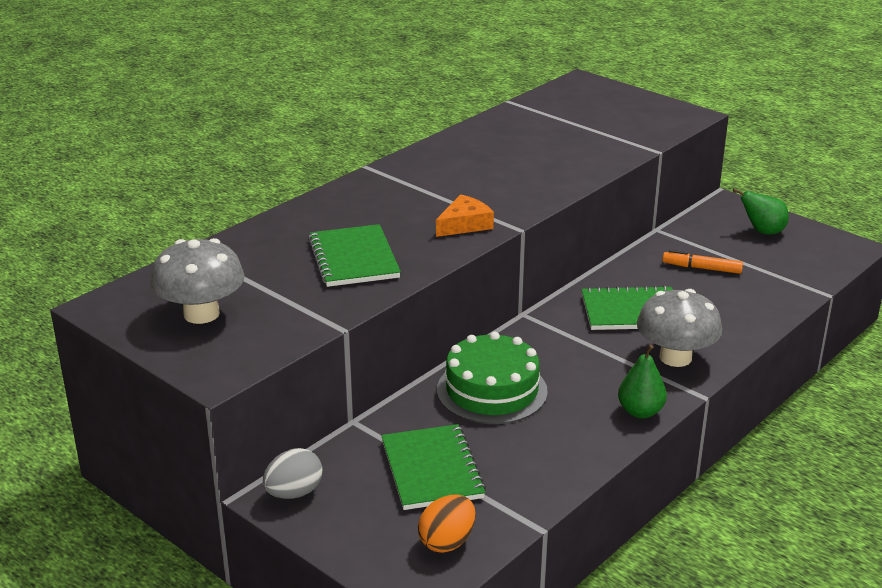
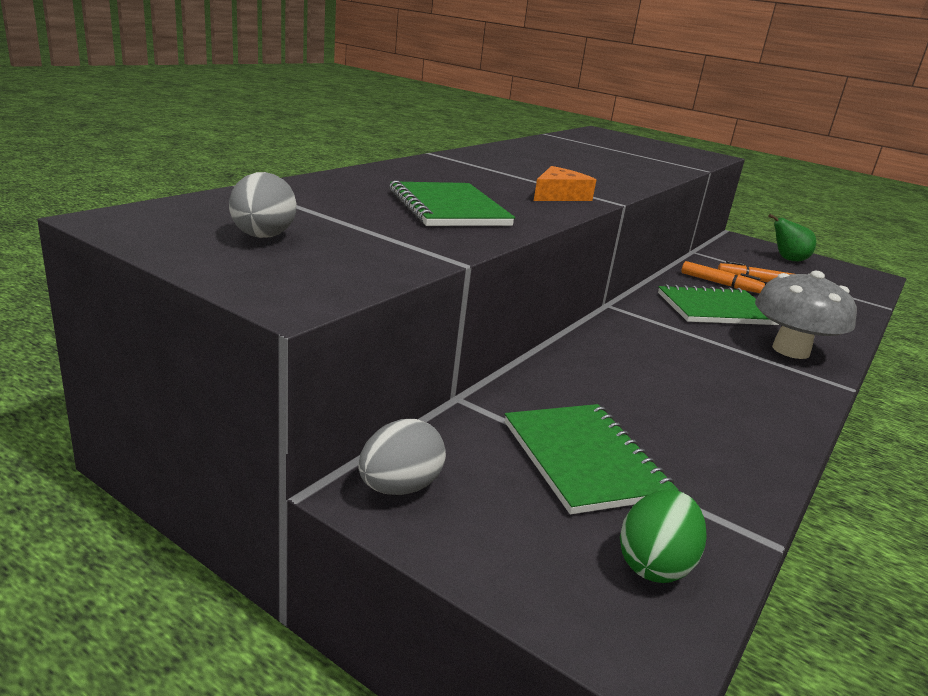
camera: 10 degrees left, 5 degrees down
grey mushroom [150,238,245,324] -> grey egg [229,172,296,238]
orange egg [418,494,476,553] -> green egg [620,490,707,583]
green cake [437,332,548,424] -> none
green pear [618,344,667,418] -> none
none -> orange marker [681,261,765,293]

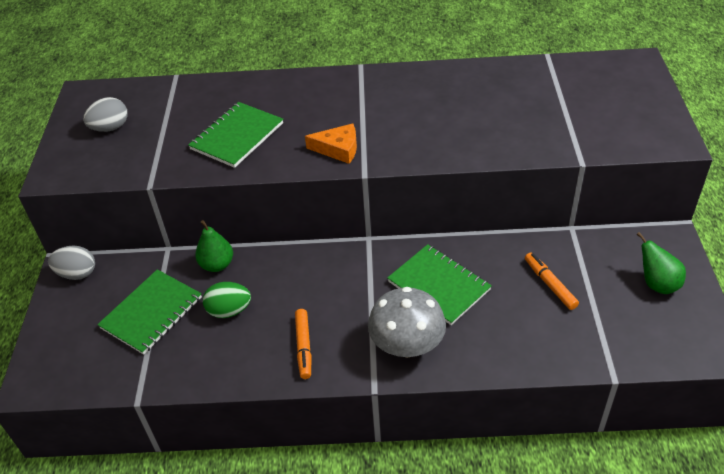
camera: 60 degrees right, 20 degrees up
green egg [620,490,707,583] -> green egg moved to [203,282,251,318]
orange marker [681,261,765,293] -> orange marker moved to [295,309,311,379]
none -> green pear [195,220,233,272]

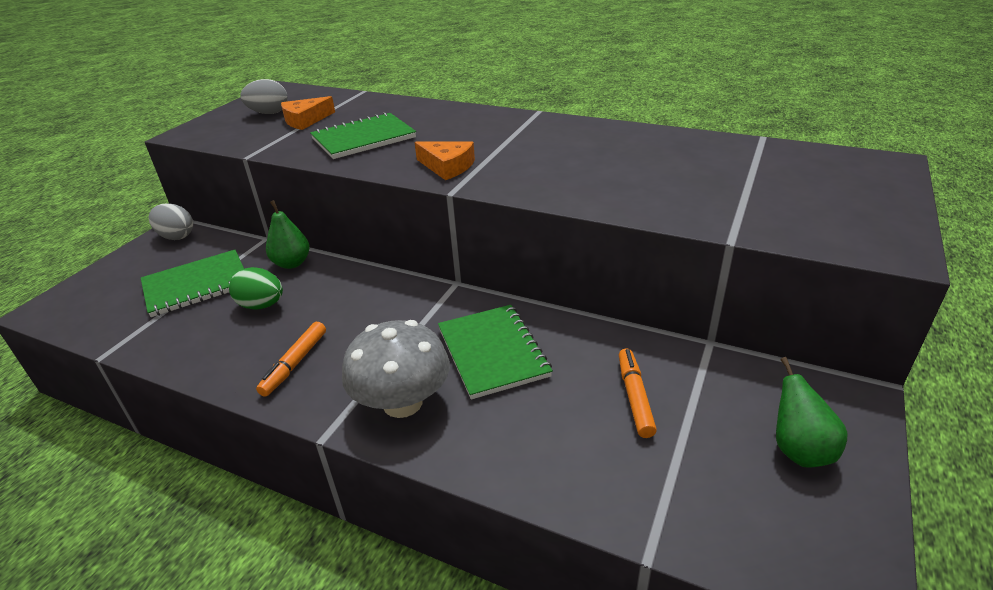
camera: 25 degrees right, 10 degrees down
none -> orange cheese [281,96,335,130]

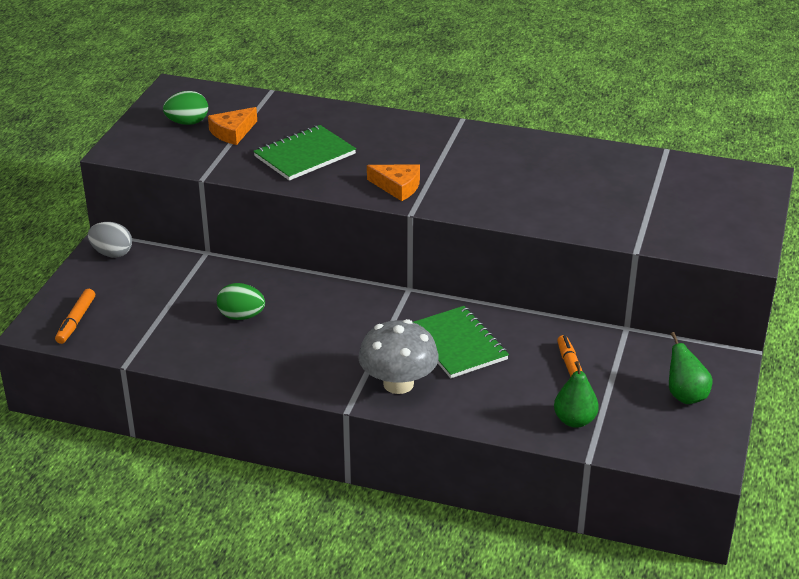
camera: 10 degrees left, 0 degrees up
green notebook [141,250,244,317] -> none
grey egg [240,79,288,114] -> green egg [163,91,208,125]
orange marker [256,322,326,397] -> orange marker moved to [55,289,95,344]
green pear [266,200,310,269] -> green pear moved to [554,361,599,428]

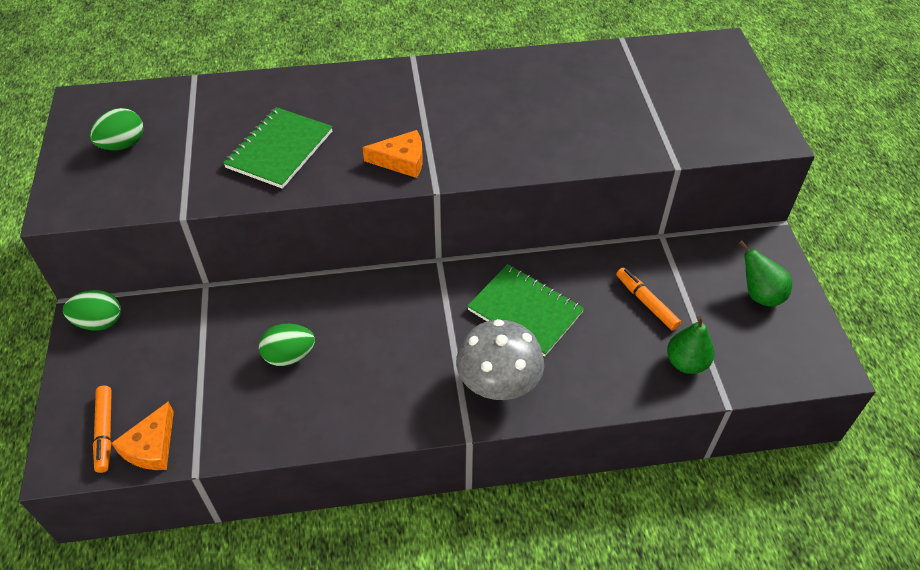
camera: 25 degrees left, 15 degrees up
grey egg [88,222,132,258] -> green egg [63,290,121,331]
orange cheese [208,107,257,145] -> orange cheese moved to [111,401,174,470]

